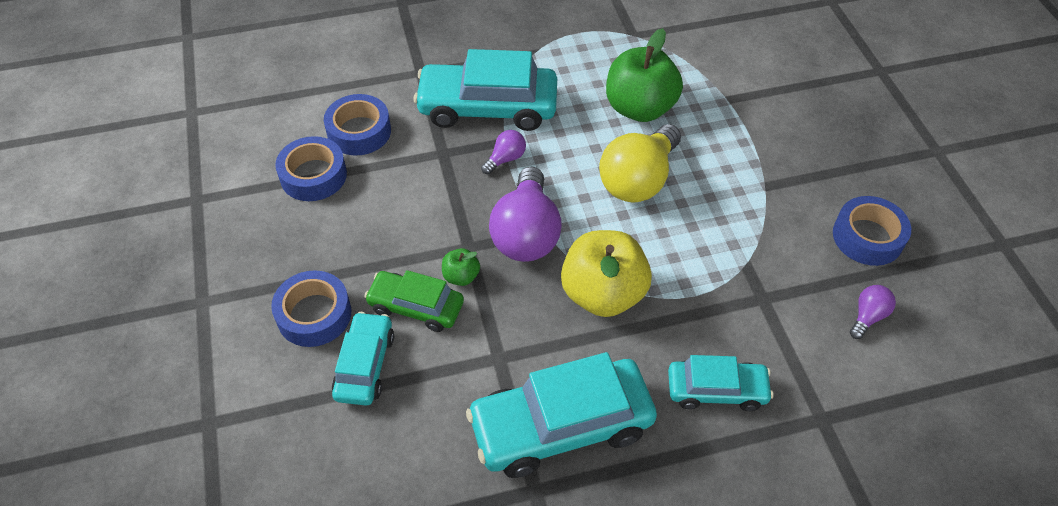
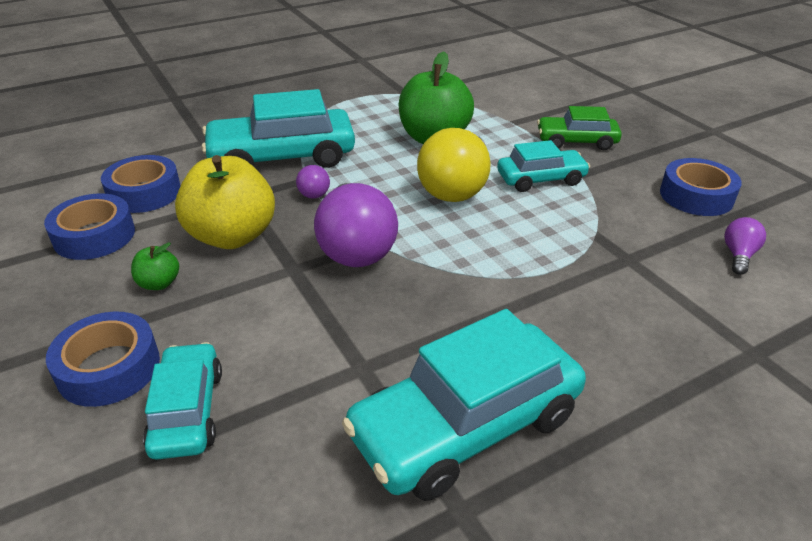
camera: 15 degrees left, 15 degrees down
green car [364,270,464,332] -> green car moved to [537,106,622,150]
green apple [442,248,480,286] -> green apple moved to [131,242,179,290]
purple light bulb [481,130,526,175] -> purple light bulb turned 135 degrees clockwise [296,165,330,198]
yellow apple [561,230,652,317] -> yellow apple moved to [175,155,275,249]
turquoise car [668,355,773,411] -> turquoise car moved to [497,140,590,192]

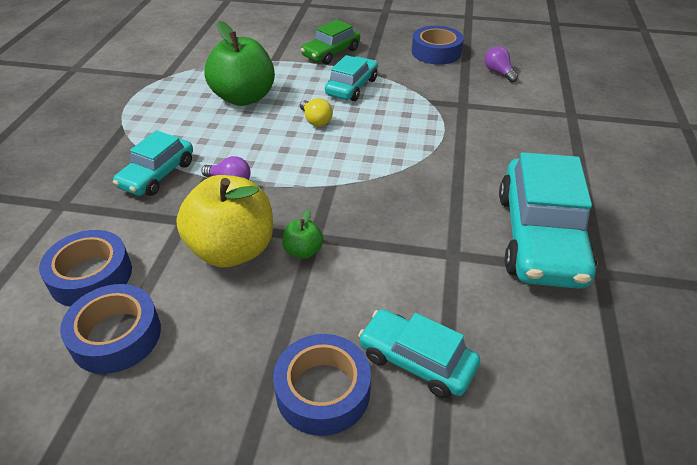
camera: 50 degrees left, 5 degrees up
green apple [131,242,179,290] -> green apple moved to [282,209,323,259]
turquoise car [201,89,355,168] -> turquoise car [113,130,193,196], size x0.58
purple light bulb [314,183,398,267] -> none
yellow light bulb [417,128,490,202] -> yellow light bulb [300,98,333,127], size x0.46

